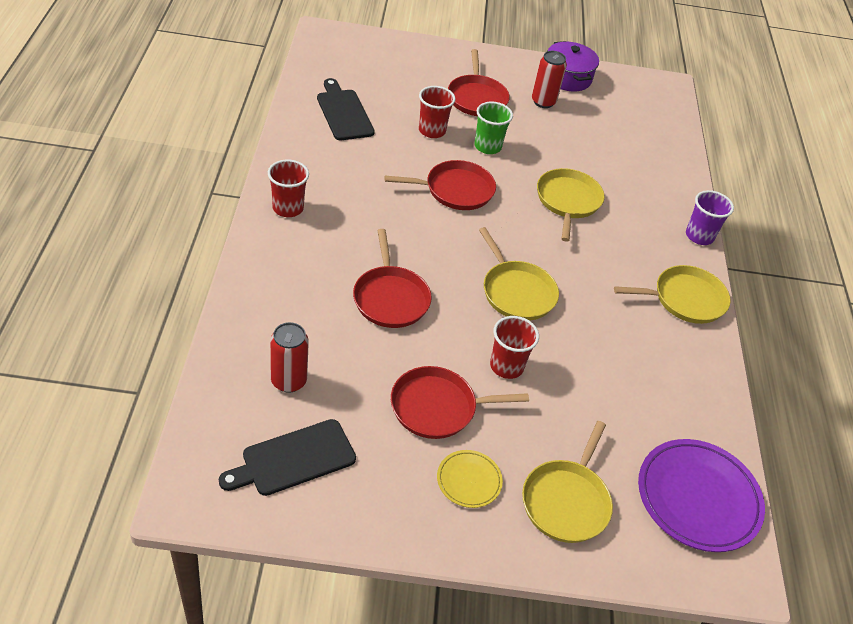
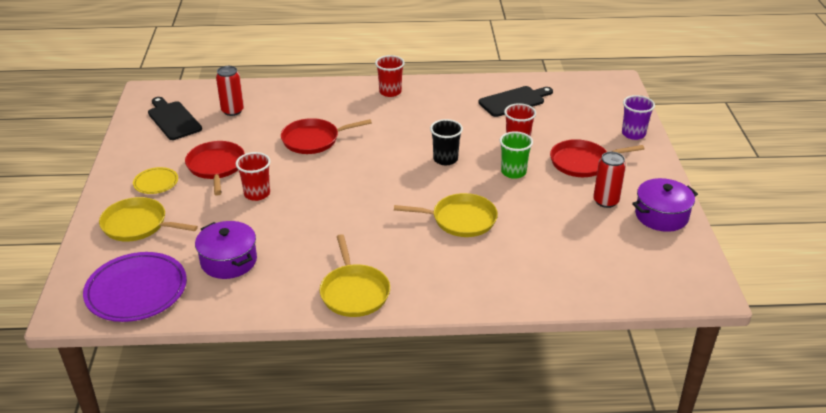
camera: 90 degrees right, 10 degrees down
red pan [384,160,496,210] -> black cup [430,119,463,165]
yellow pan [479,227,559,321] -> none
purple cup [686,190,734,245] -> purple cup moved to [622,95,655,140]
none -> purple pot [195,221,257,279]

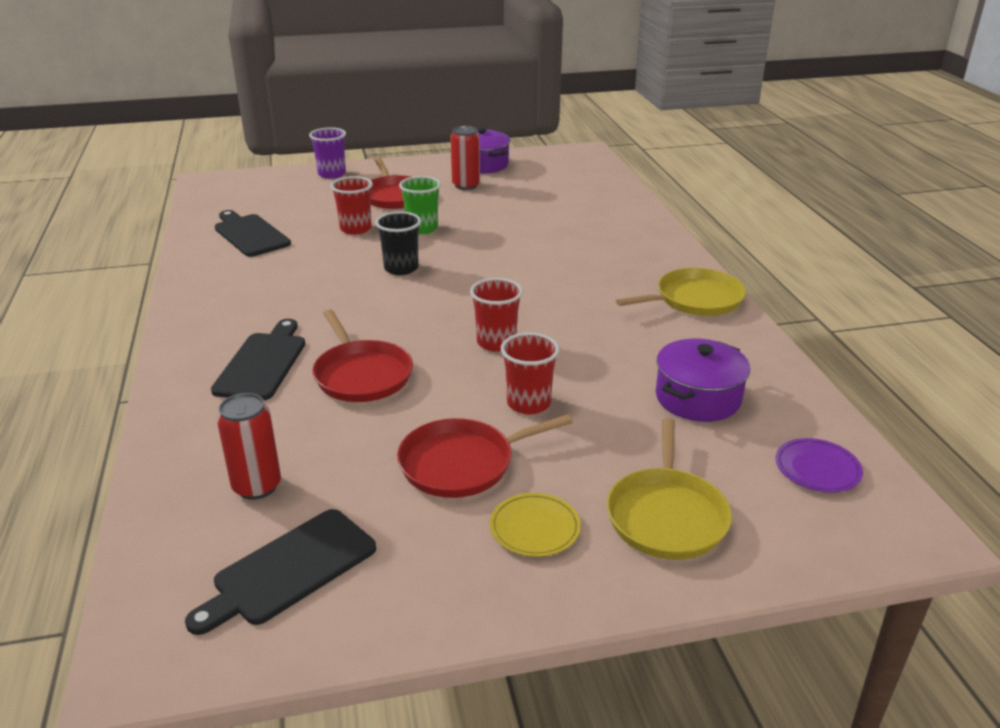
camera: 100 degrees left, 5 degrees down
purple plate [83,252,187,322] -> purple plate [776,438,863,493], size x0.51
red cup [375,55,405,97] -> red cup moved to [470,278,523,352]
yellow pan [394,193,498,237] -> none
none -> black cutting board [211,319,305,400]

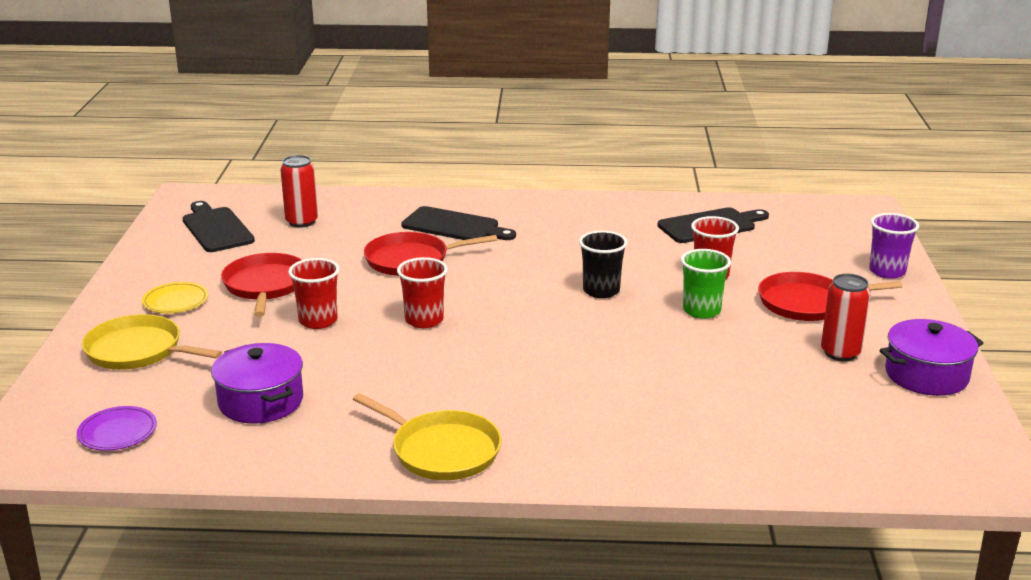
camera: 105 degrees right, 5 degrees down
yellow pan [616,268,746,316] -> yellow pan turned 45 degrees counterclockwise [353,393,502,480]

